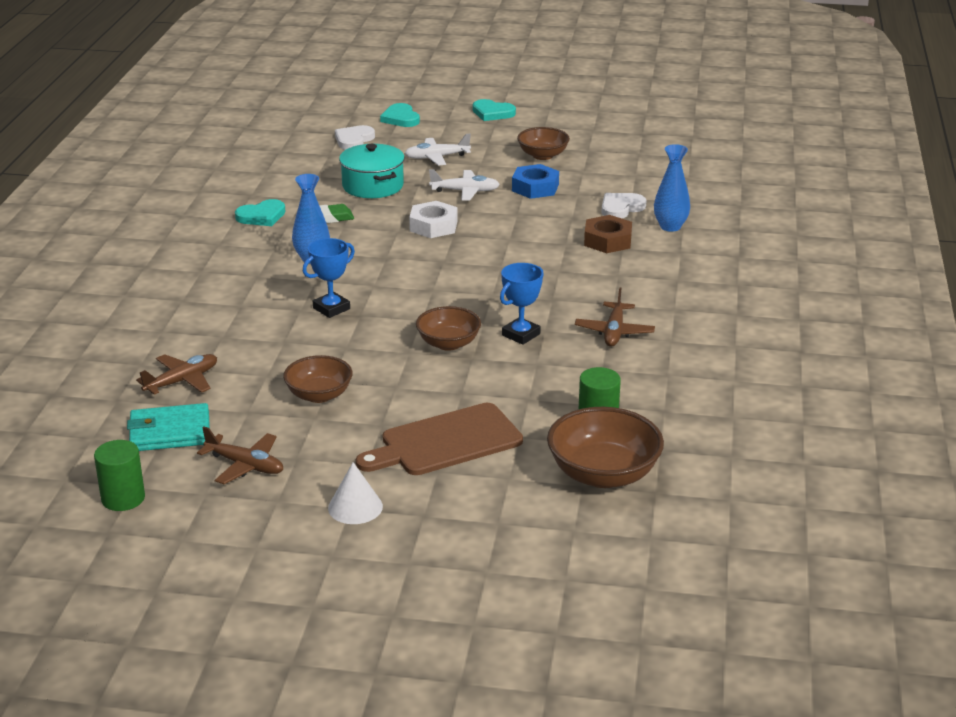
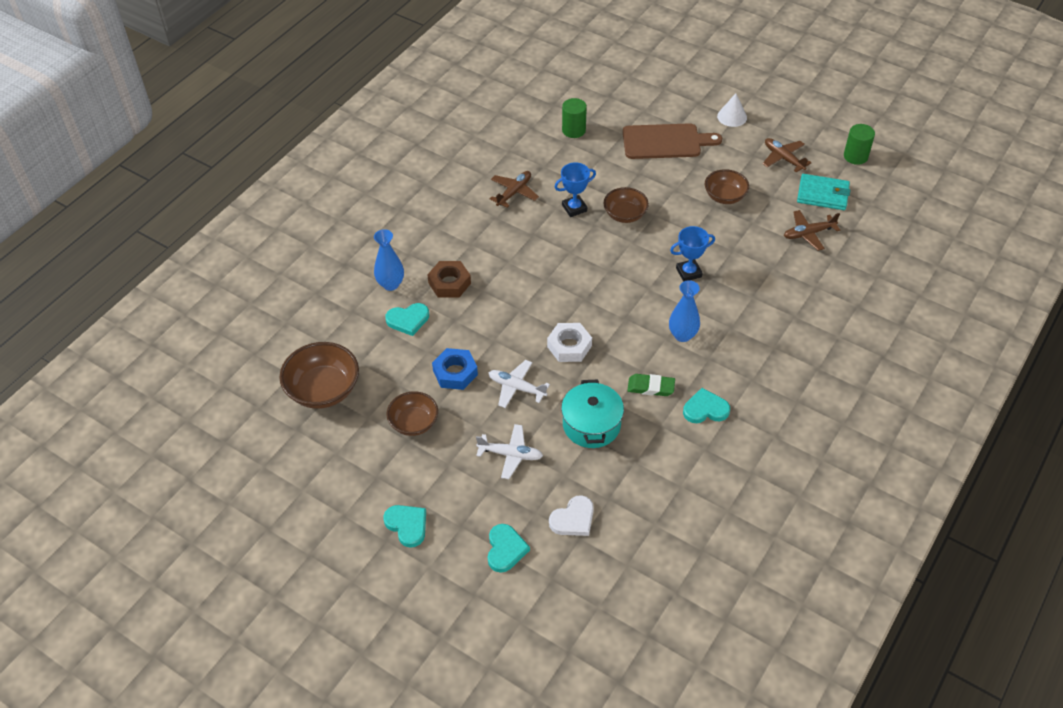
camera: 155 degrees left, 20 degrees up
brown bowl [547,407,664,488] -> brown bowl moved to [279,342,359,409]
white heart [601,193,647,218] -> turquoise heart [385,303,429,336]

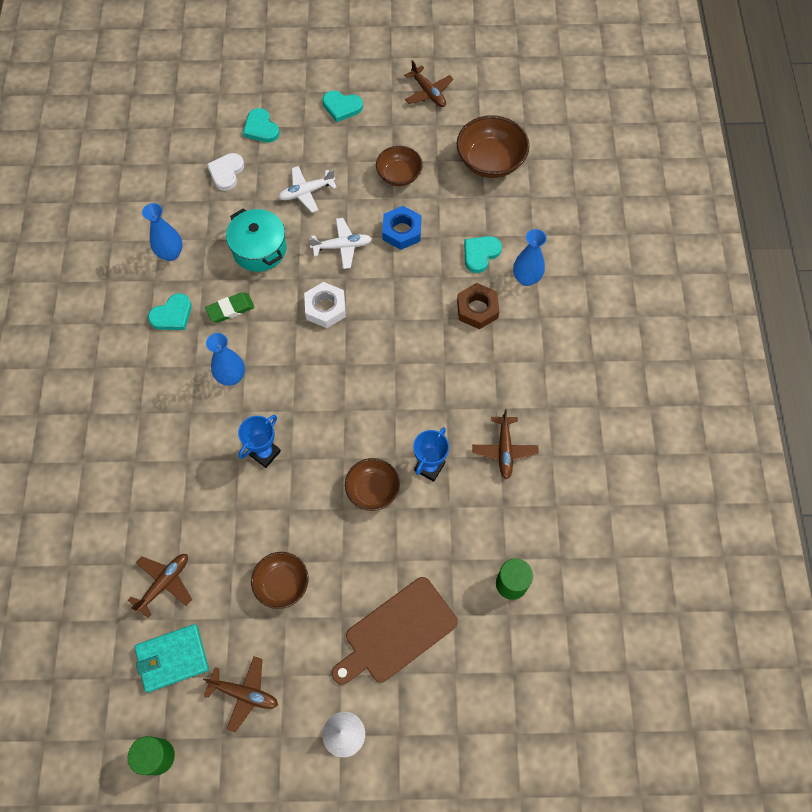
camera: 145 degrees right, 15 degrees up
none -> blue vase [142,203,183,261]
none -> brown plane [404,60,454,107]

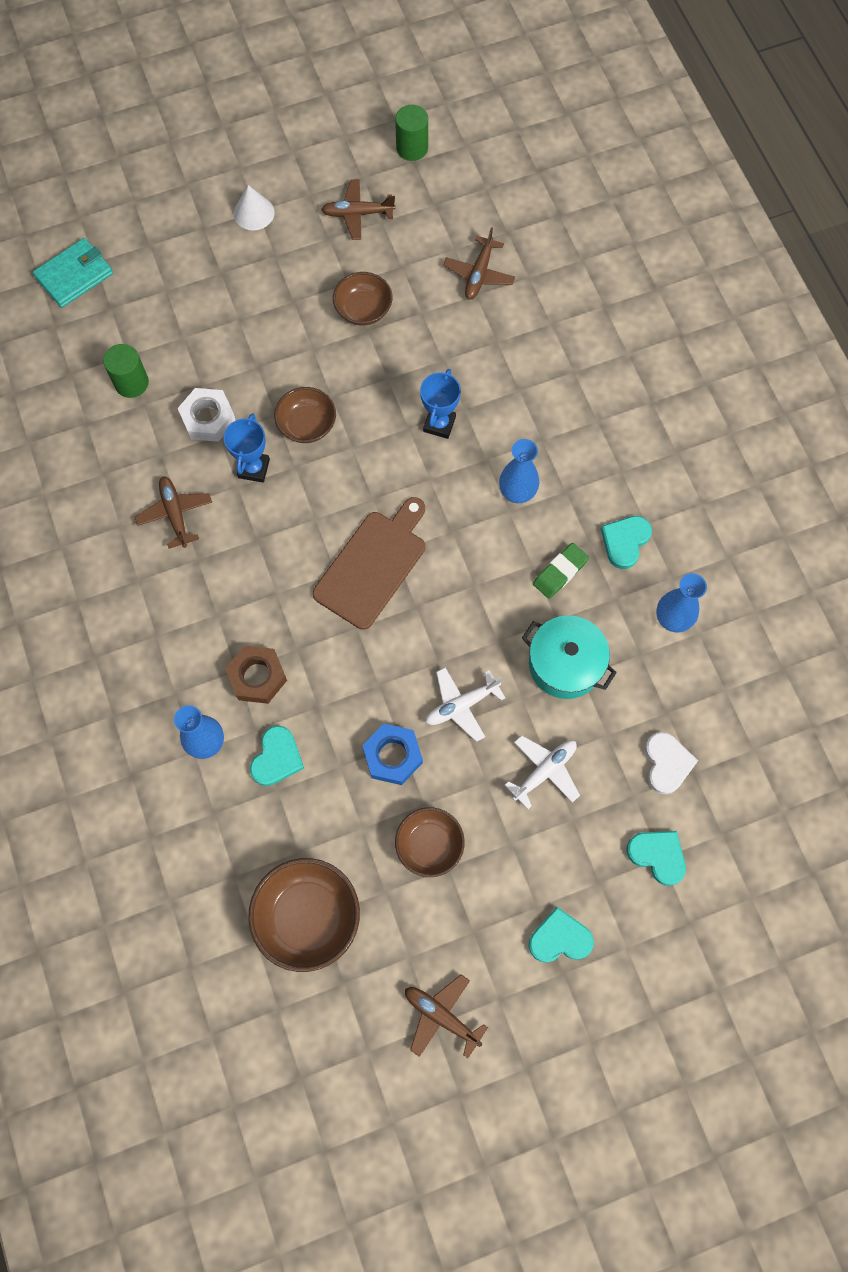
camera: 160 degrees right, 5 degrees up
turquoise wallet [134,624,209,692] -> turquoise wallet moved to [33,238,113,308]
white nut [304,282,346,328] -> white nut moved to [178,388,236,442]
brown cutting board [332,577,458,685] -> brown cutting board moved to [312,497,425,630]

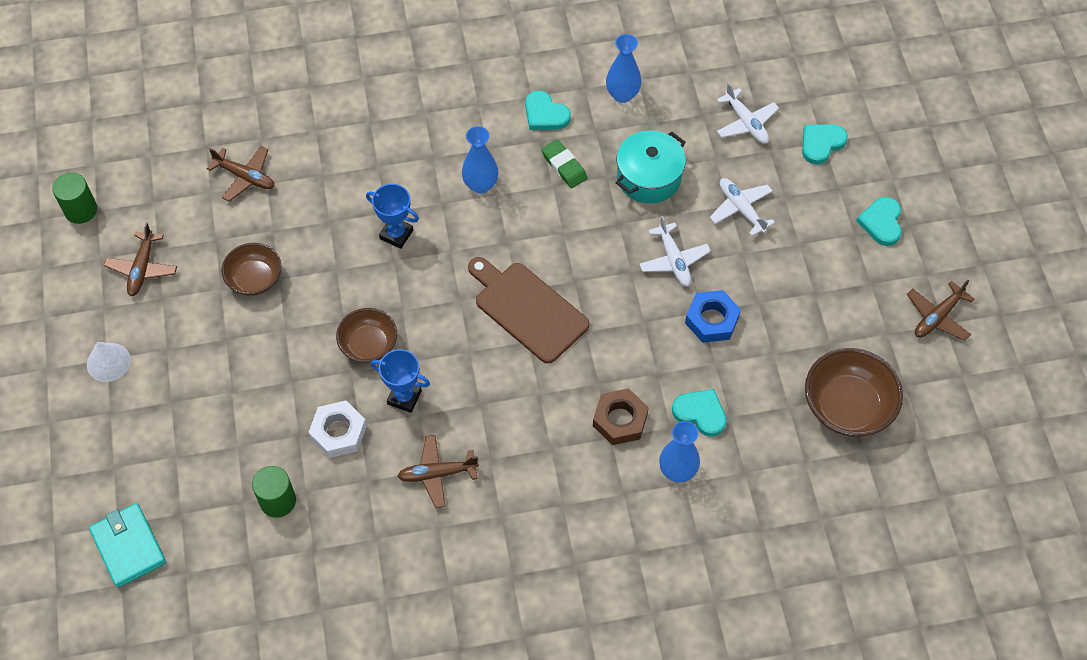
camera: 80 degrees left, 10 degrees down
brown bowl [395,807,465,877] -> none
white heart [645,732,698,794] -> white plane [717,83,779,144]

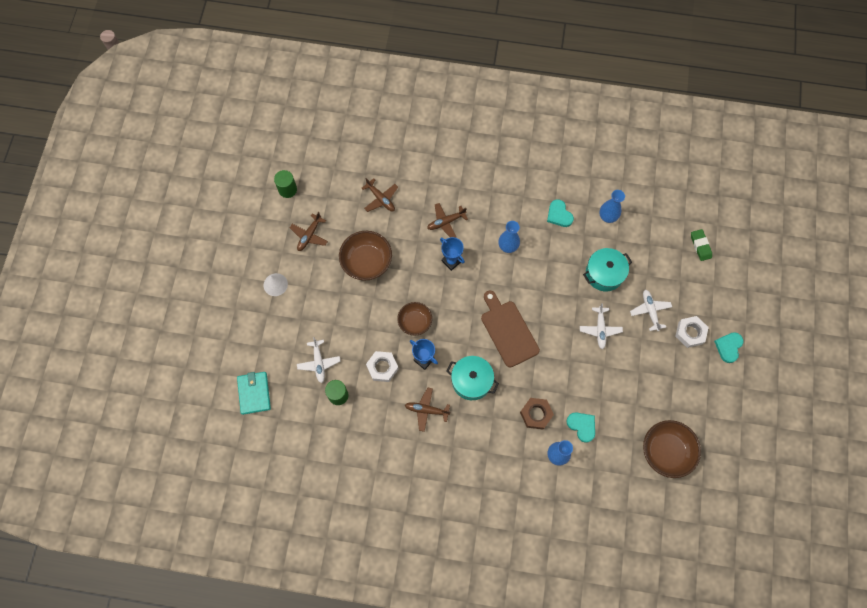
camera: 20 degrees right, 10 degrees up
brown bowl [221,243,282,296] -> brown bowl [339,231,392,281], size x1.55
green eraser [541,139,588,188] -> green eraser moved to [691,229,712,261]
blue nut [685,290,741,343] -> none
white plane [717,83,779,144] -> white plane moved to [297,337,340,383]
turquoise heart [802,124,848,165] -> none
brown plane [907,280,974,341] -> brown plane moved to [427,203,468,238]
none -> turquoise pot [446,356,499,400]
none -> white nut [675,316,709,348]

